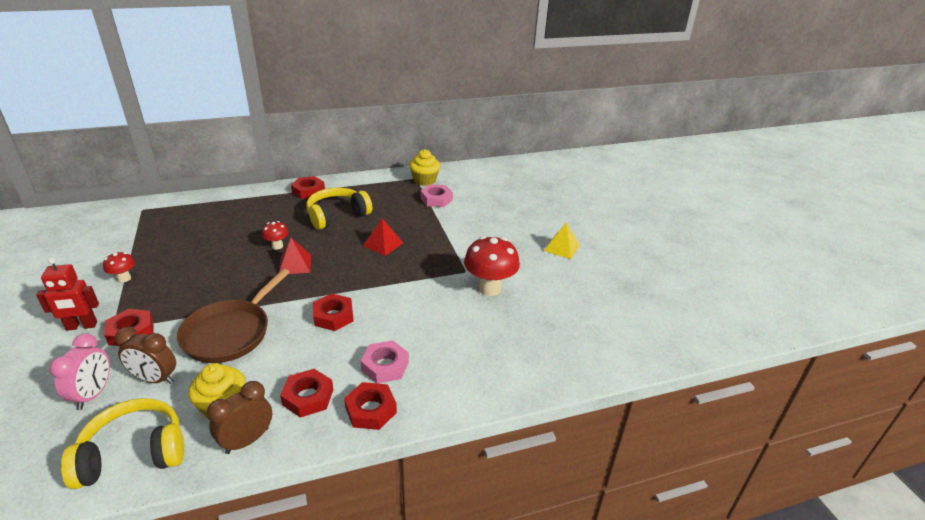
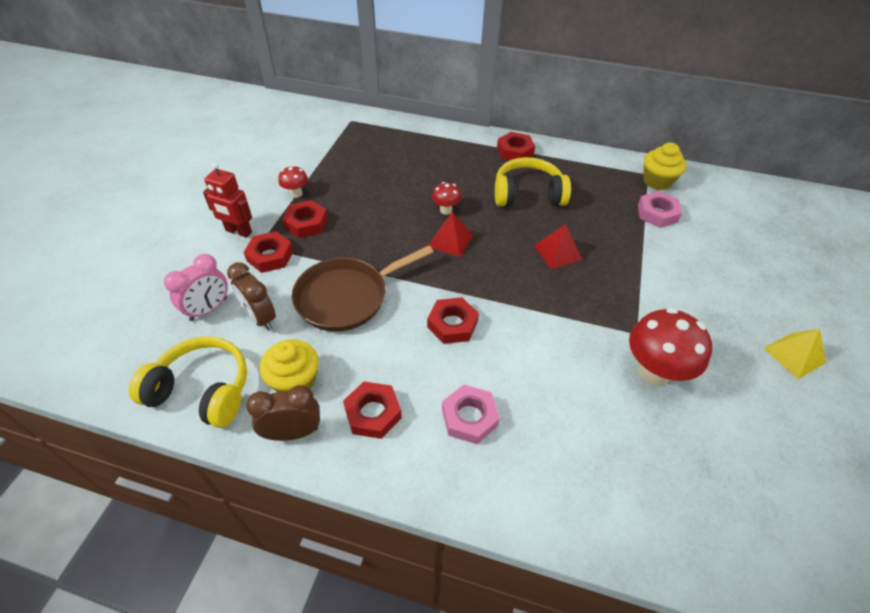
camera: 35 degrees right, 15 degrees up
red nut [344,382,397,430] -> red nut moved to [282,200,328,238]

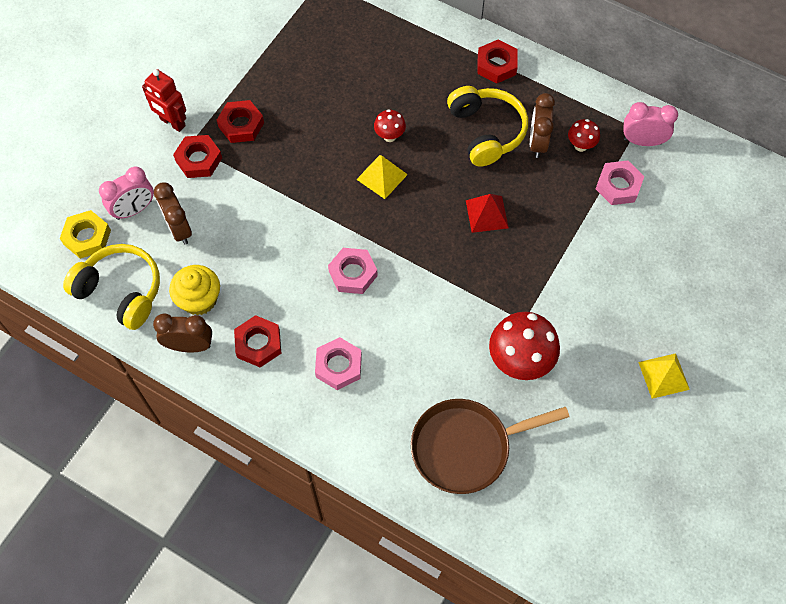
camera: 15 degrees right, 15 degrees up
red mushroom [279,165,308,198] -> red mushroom moved to [568,119,600,152]
brown pan [292,245,433,332] -> brown pan moved to [411,399,569,494]
red nut [427,297,479,344] -> pink nut [328,248,377,294]
red pyramid [429,212,473,257] -> yellow pyramid [356,155,408,199]
yellow headphones [495,157,571,206] -> yellow headphones turned 60 degrees clockwise [447,86,528,167]
yellow cupcake [643,142,686,190] -> pink clock [623,102,678,146]
none -> yellow nut [60,210,111,259]
none -> brown clock [530,93,555,158]

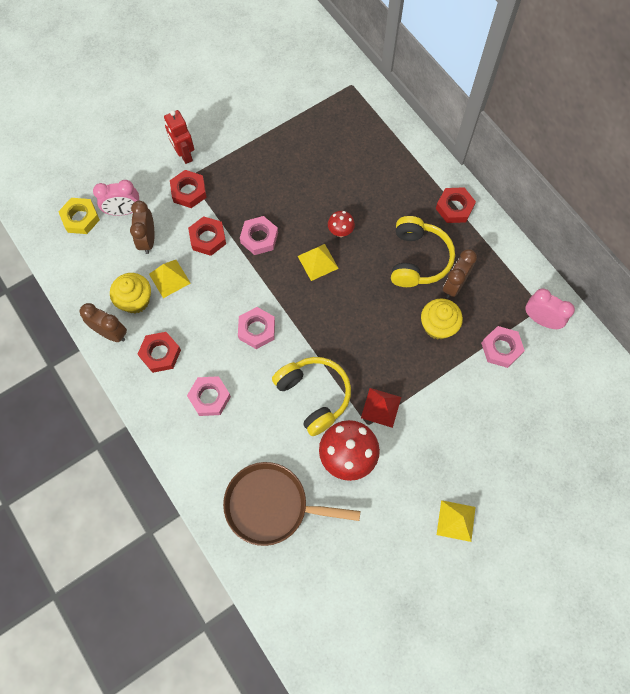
camera: 25 degrees right, 5 degrees up
yellow headphones [63,244,160,330] -> yellow headphones moved to [272,357,351,436]
red nut [217,100,264,143] -> red nut moved to [188,216,226,256]
red pyramid [466,194,509,233] -> red pyramid moved to [361,388,401,428]
red mushroom [568,119,600,152] -> none
none -> yellow pyramid [149,260,191,298]
none -> pink nut [240,216,278,255]
none -> yellow cupcake [421,299,463,340]

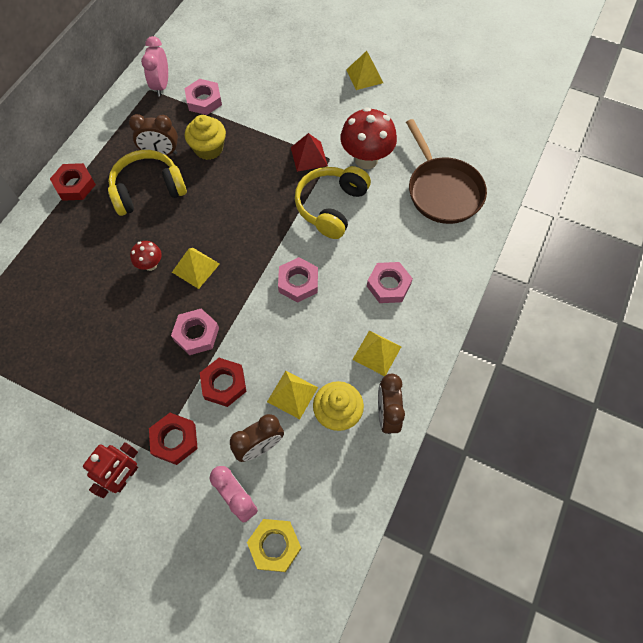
camera: 120 degrees left, 5 degrees down
red nut [138,332,181,373] -> yellow pyramid [352,330,401,376]

